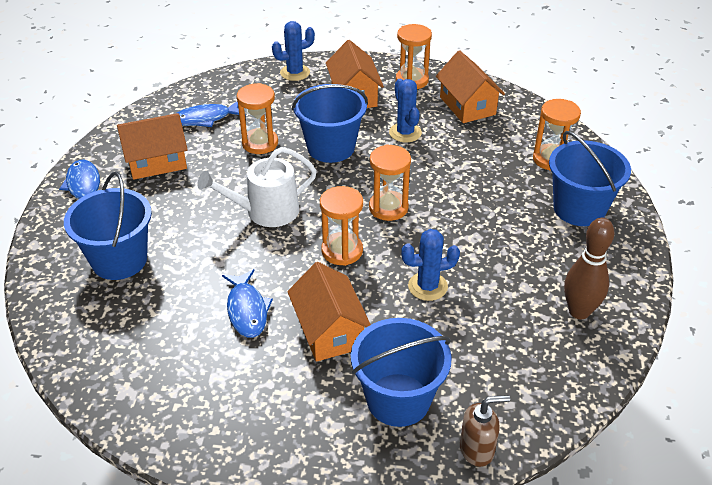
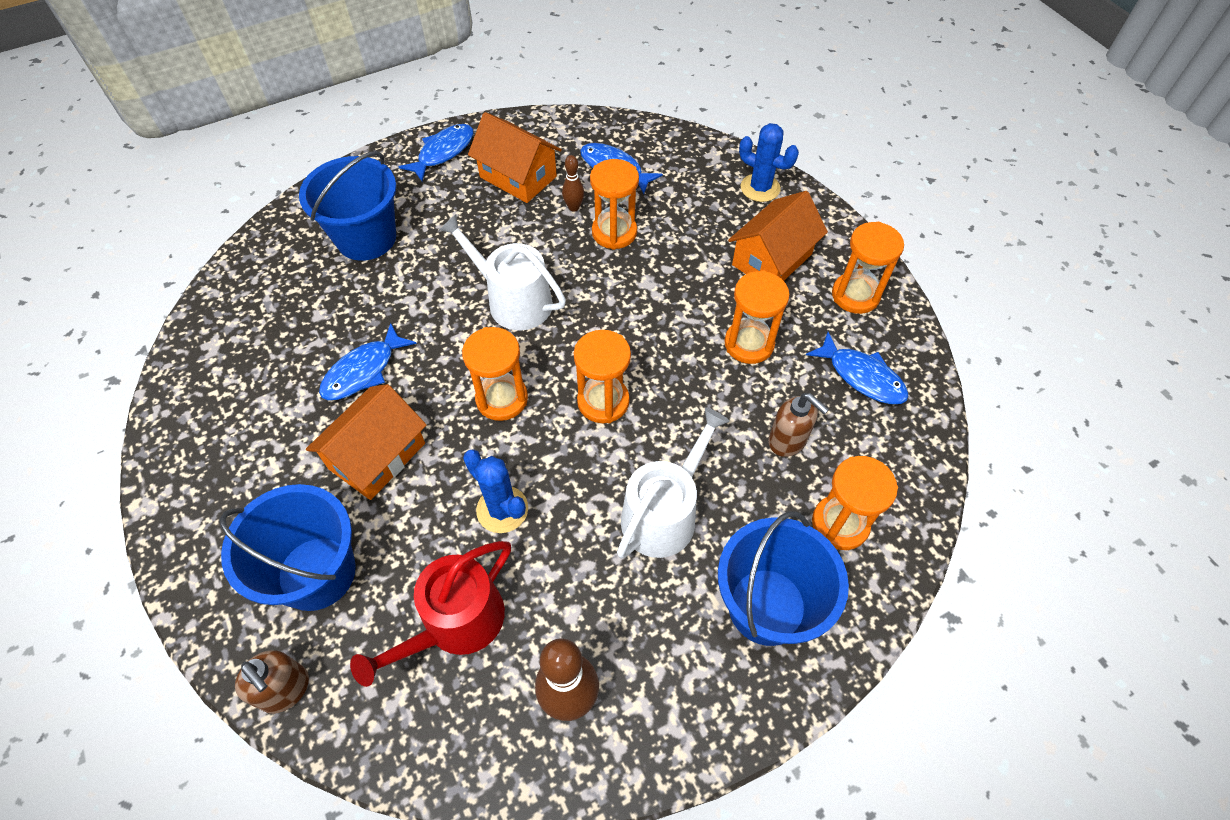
camera: 55 degrees right, 15 degrees up
blue bucket [292,84,368,163] -> none
blue cactus [389,79,422,142] -> orange hourglass [724,271,790,364]
orange house [436,50,505,123] -> blue fish [806,332,909,404]
none -> red watering can [350,541,511,687]
none -> brown bowling pin [562,155,584,212]
none -> white watering can [617,407,730,559]
none -> brown soap dispenser [769,393,829,457]

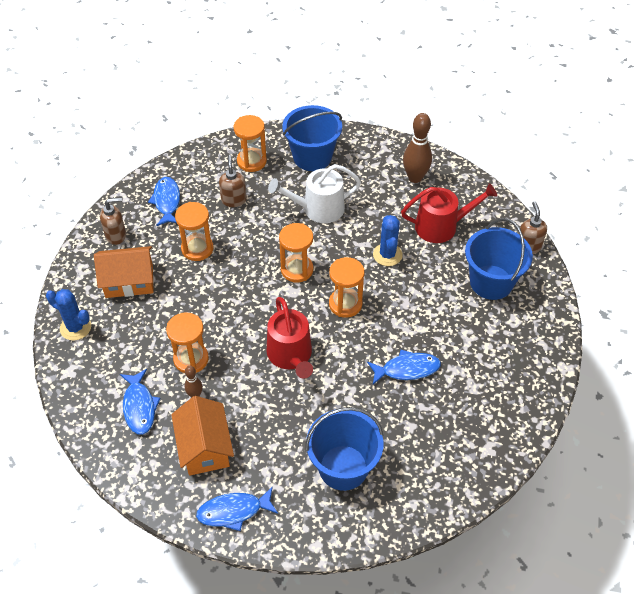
camera: 140 degrees left, 5 degrees down
orange house [306,384,426,500] -> none
white watering can [439,214,566,330] -> red watering can [267,297,313,379]
blue cactus [739,123,799,202] -> blue cactus turned 45 degrees counterclockwise [46,289,91,340]
orange hourglass [832,222,904,314] -> brown soap dispenser [100,197,126,245]

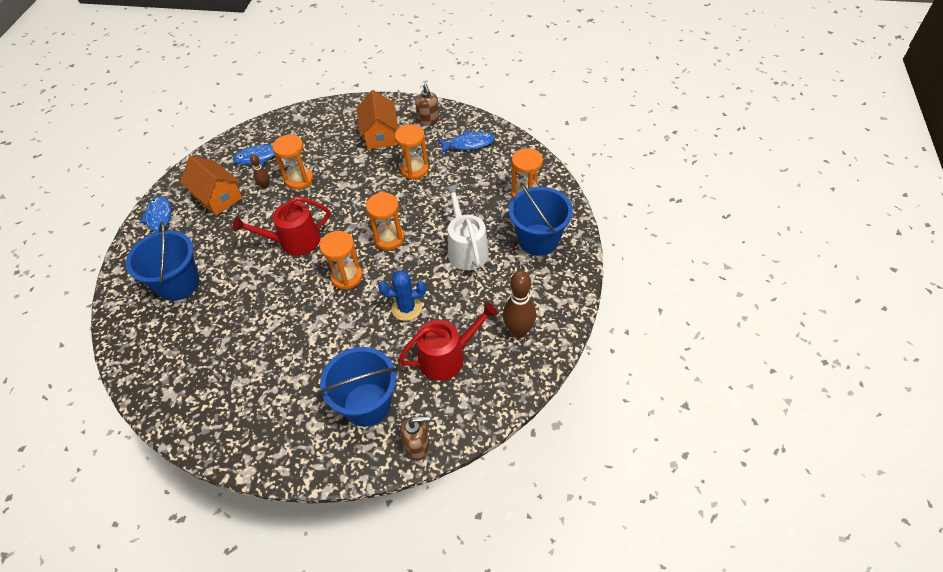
camera: 90 degrees right, 0 degrees up
blue cactus [46,289,91,340] -> none
orange house [171,396,234,476] -> orange house turned 60 degrees clockwise [180,156,242,216]
brown soap dispenser [219,155,247,207] -> none
blue fish [367,350,441,384] -> none
red watering can [401,183,497,243] -> red watering can turned 105 degrees counterclockwise [398,302,498,381]

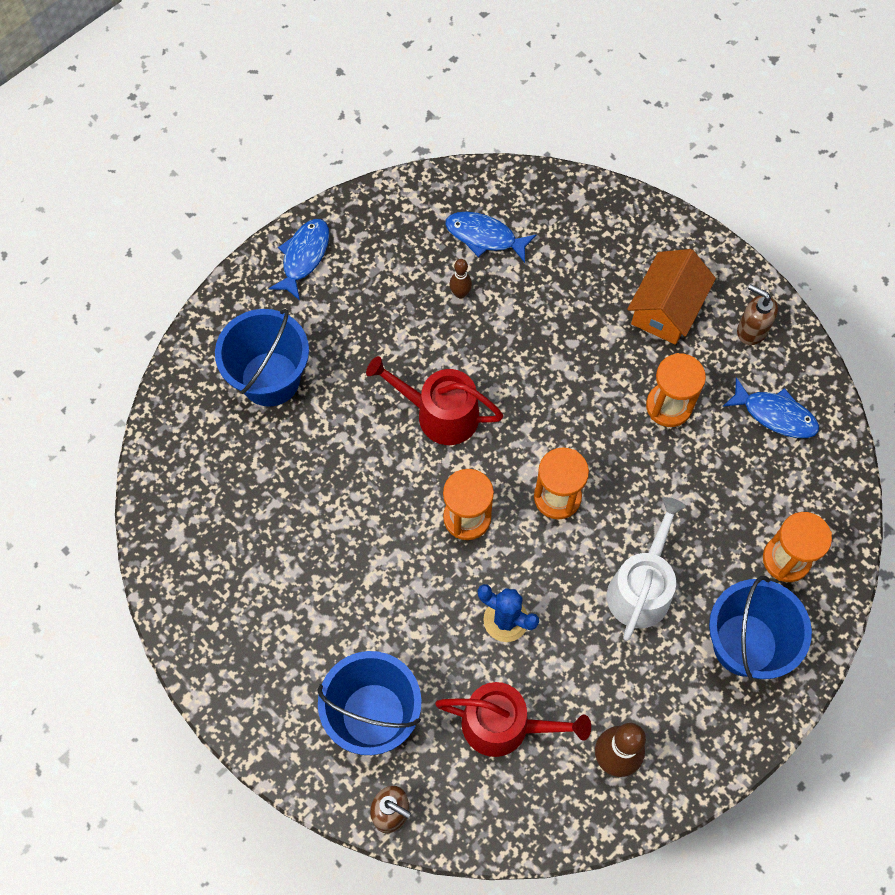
camera: 35 degrees right, 15 degrees up
orange house [180,156,242,216] -> none
orange hourglass [272,134,313,190] -> none
brown soap dispenser [416,84,439,125] -> brown soap dispenser turned 105 degrees clockwise [737,284,778,345]

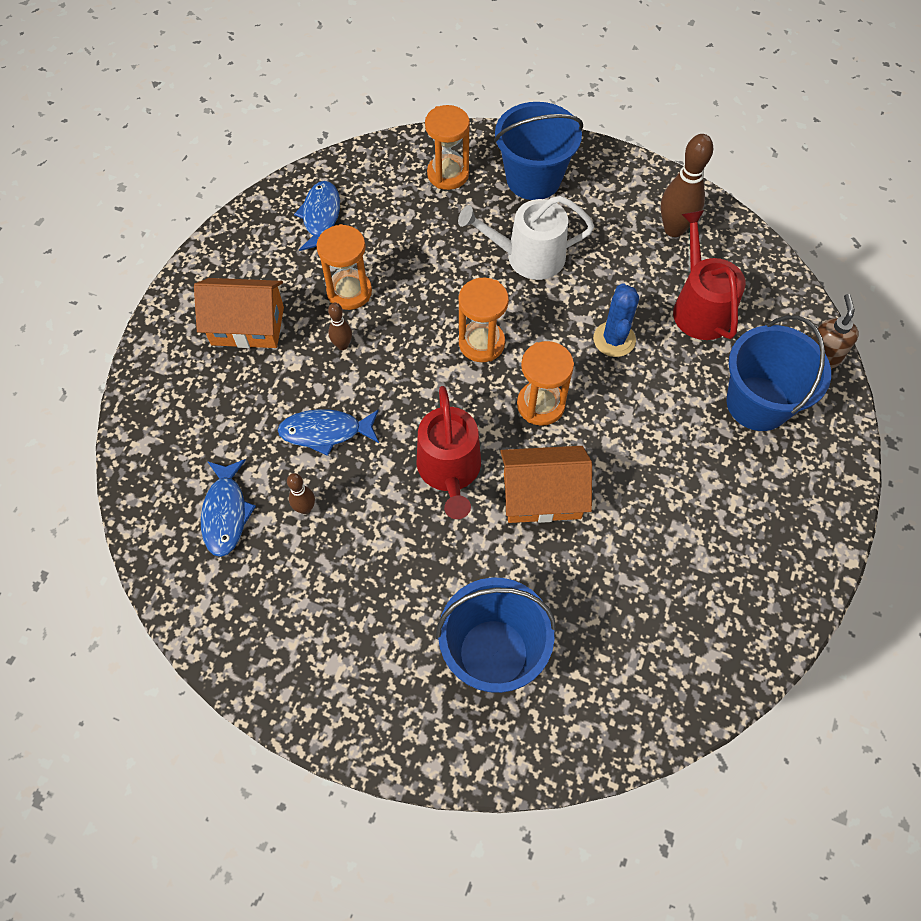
camera: 115 degrees left, 5 degrees down
blue fish [269,219,329,300] -> blue fish moved to [278,409,379,456]
brown soap dispenser [737,284,778,345] -> none
none -> brown bowling pin [328,303,352,350]
none -> orange house [500,446,592,523]

